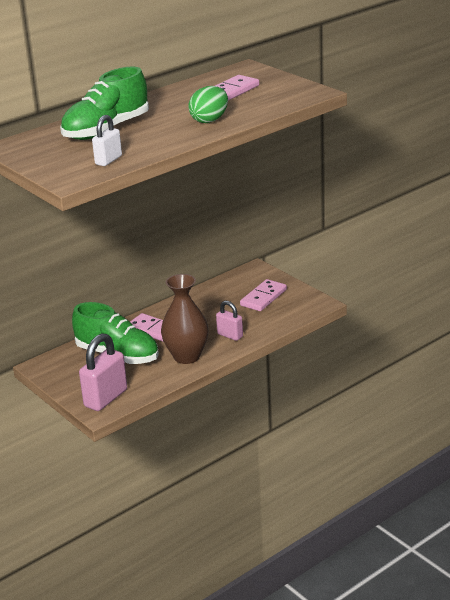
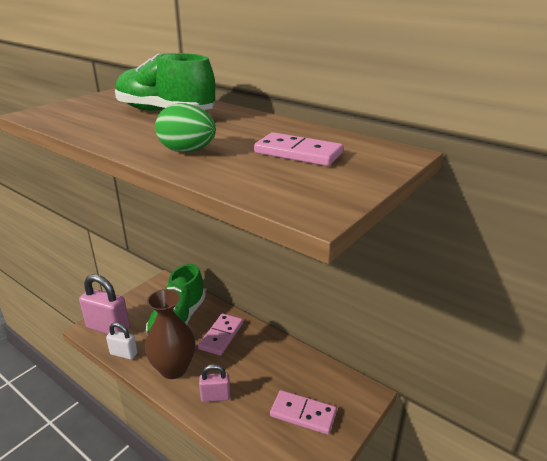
camera: 75 degrees right, 0 degrees up
white padlock [92,115,122,166] -> white padlock moved to [106,322,137,360]
pink padlock [216,300,243,341] -> pink padlock turned 60 degrees clockwise [199,364,230,402]

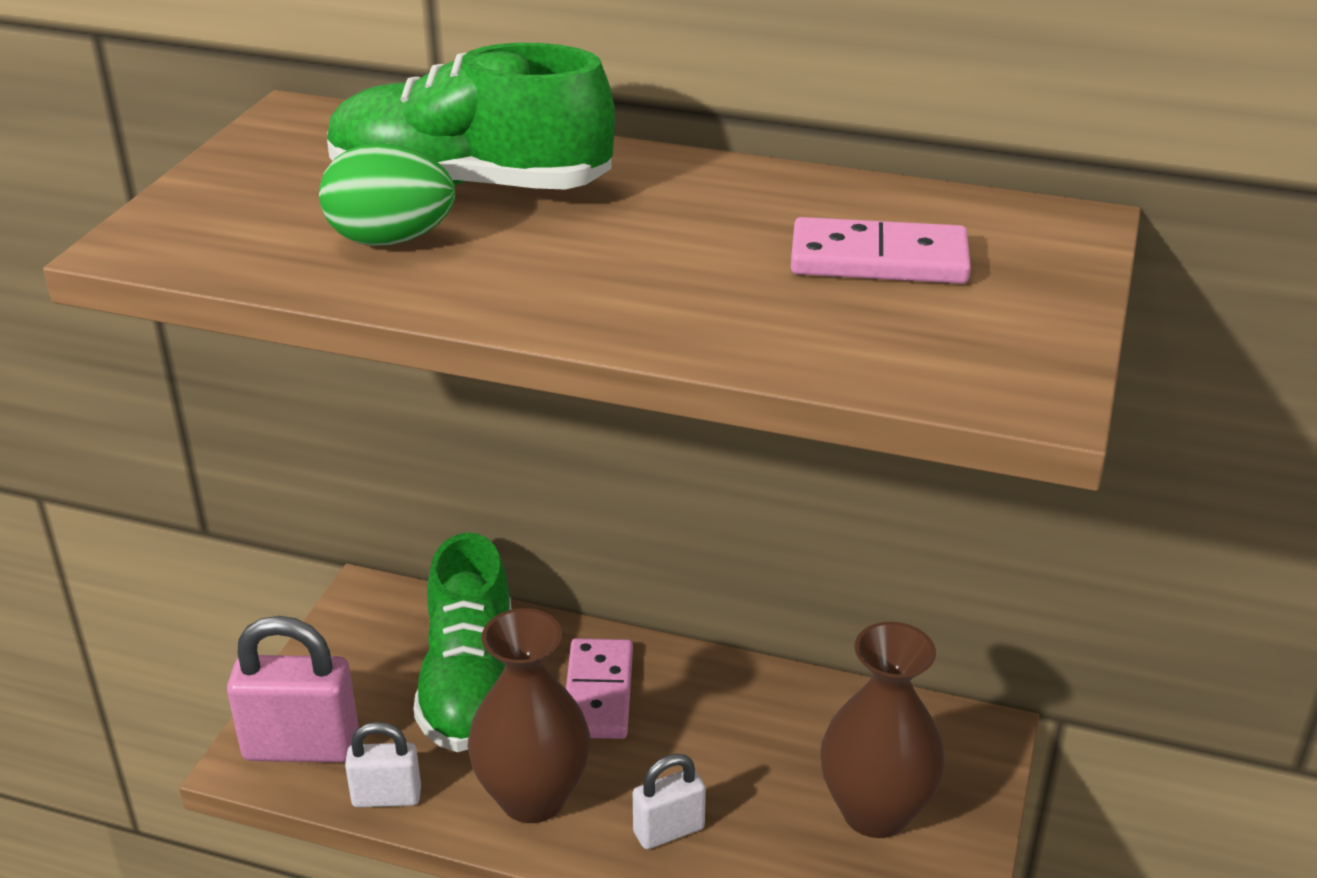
camera: 20 degrees left, 5 degrees up
green egg [155,103,216,152] -> green egg moved to [319,143,455,246]
pink padlock [199,364,230,402] -> white padlock [633,753,706,849]
pink domino [270,390,337,435] -> brown vase [820,622,945,838]

